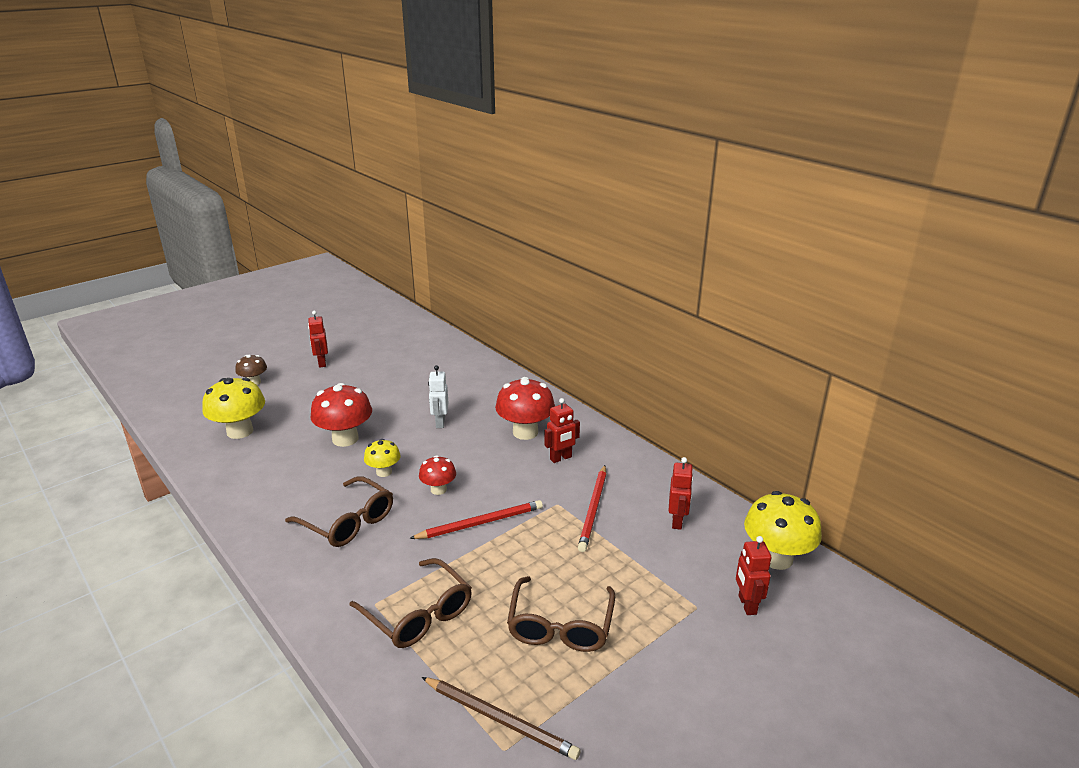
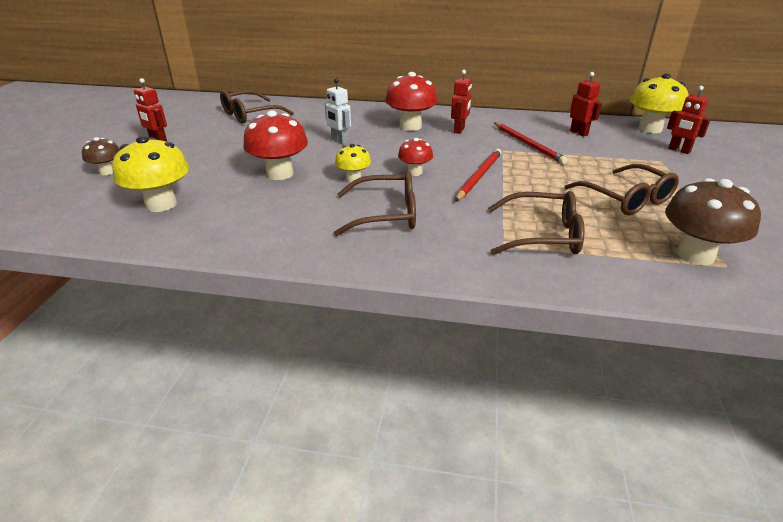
camera: 40 degrees left, 5 degrees up
brown pencil [421,677,581,760] -> brown mushroom [665,178,761,265]
none -> brown glasses [220,90,294,124]

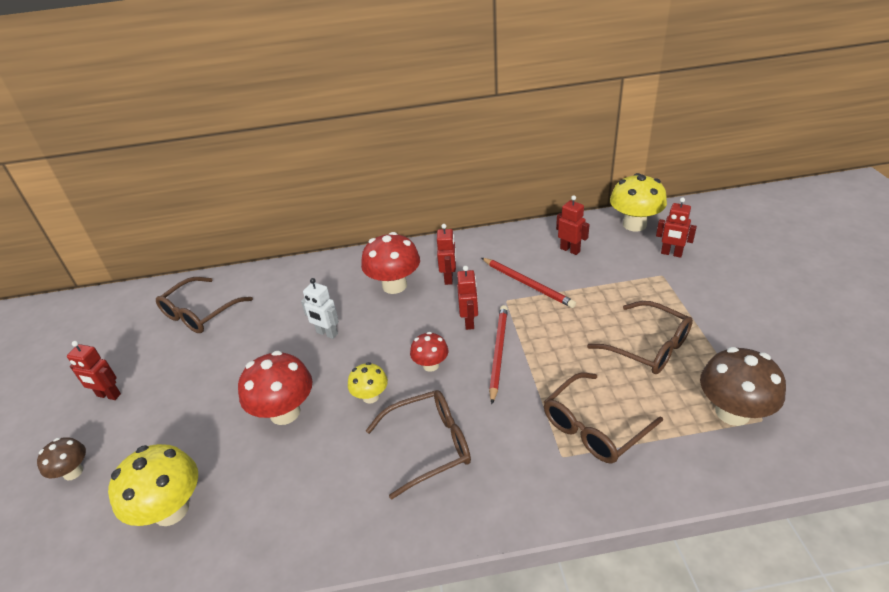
camera: 15 degrees left, 5 degrees up
brown glasses [488,191,585,255] -> brown glasses turned 150 degrees clockwise [544,372,663,464]
none -> red robot [457,266,478,330]

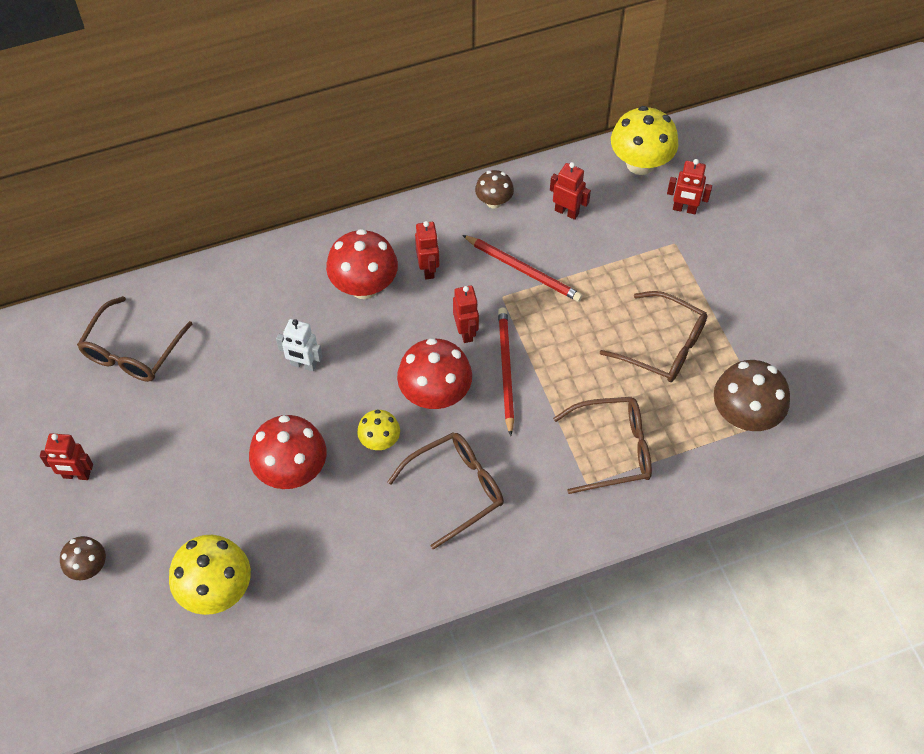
camera: 15 degrees left, 20 degrees up
red mushroom [410,332,448,372] -> red mushroom [397,338,472,409], size x1.76
brown glasses [544,372,663,464] -> brown glasses turned 135 degrees counterclockwise [553,397,652,494]
none -> brown mushroom [475,170,514,209]

